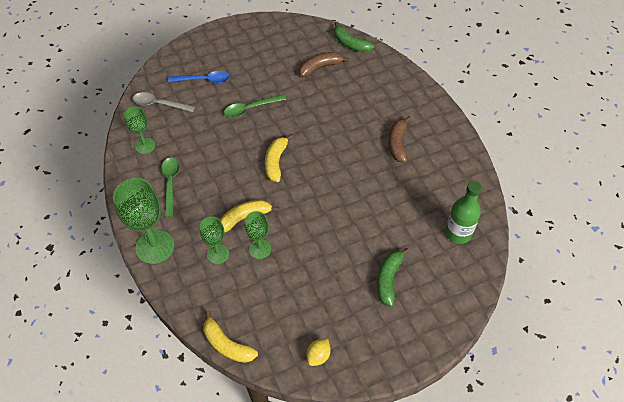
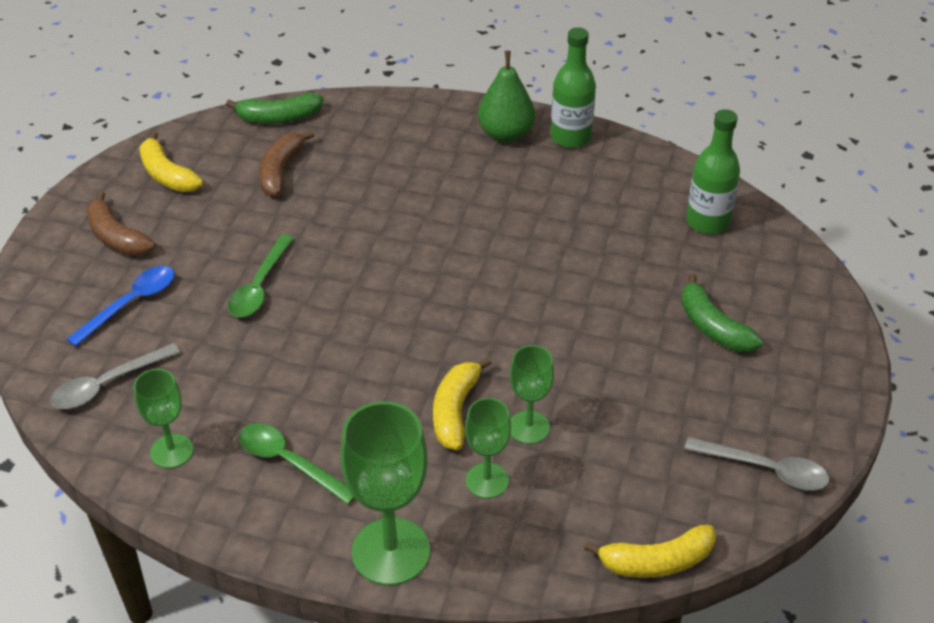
camera: 50 degrees left, 10 degrees down
yellow banana [265,134,293,182] -> yellow banana moved to [139,131,203,192]
yellow lemon [306,339,331,366] -> grey spoon [684,437,830,490]
brown banana [388,116,411,163] -> brown banana moved to [86,191,155,256]
none -> green pear [478,51,535,143]
none -> green bottle [551,27,596,148]

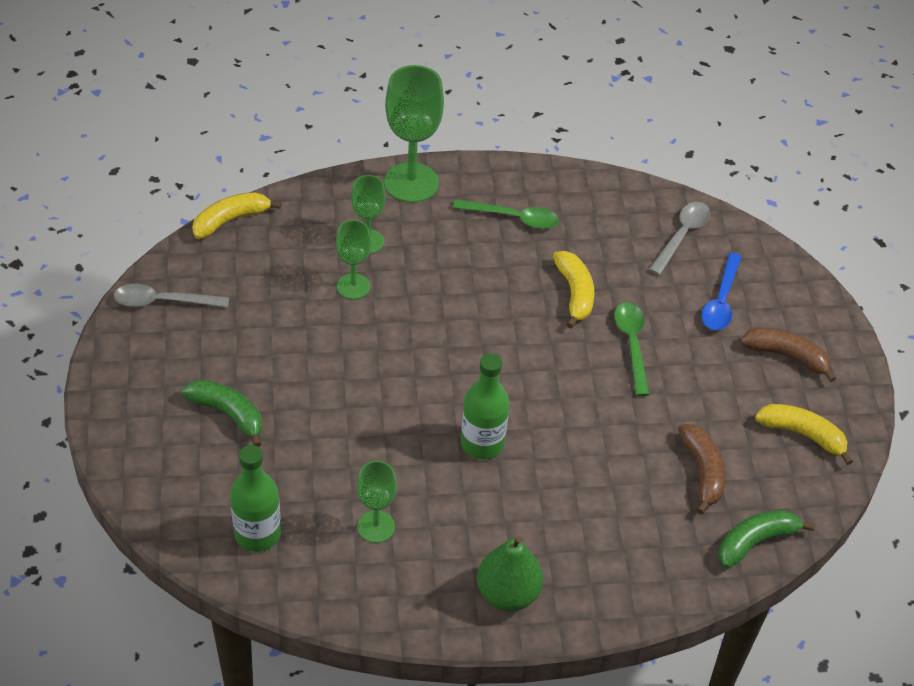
camera: 155 degrees right, 5 degrees up
green goblet [134,369,193,468] -> green goblet moved to [357,461,397,543]
yellow banana [433,357,491,450] -> yellow banana moved to [553,251,594,328]
green bottle [551,27,596,148] -> green bottle moved to [461,353,510,460]

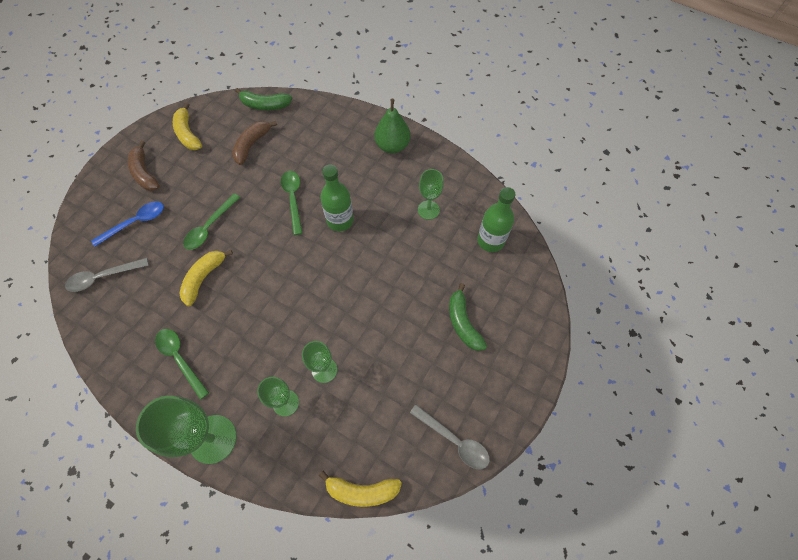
camera: 140 degrees left, 15 degrees up
none -> green spoon [281,171,303,235]

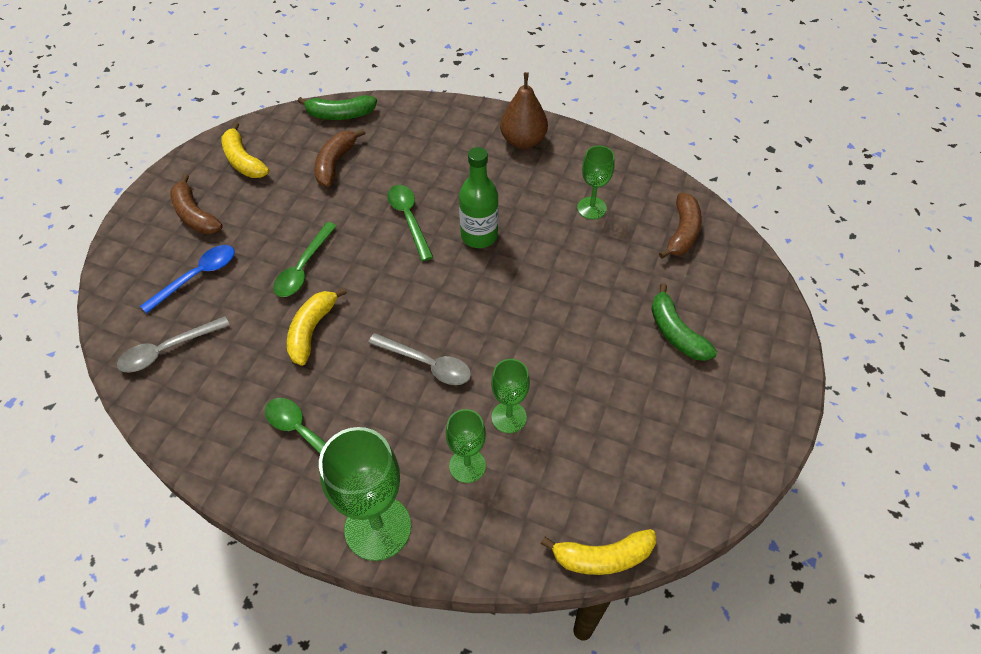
camera: 10 degrees left, 10 degrees down
green pear [374,99,410,153] -> brown pear [500,72,548,149]
grey spoon [410,405,490,469] -> grey spoon moved to [368,333,471,385]
green bottle [477,187,515,252] -> brown banana [659,193,702,259]

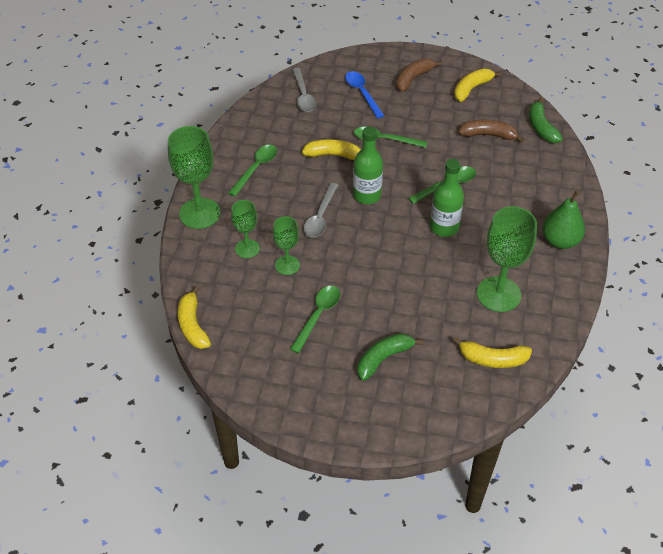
camera: 80 degrees right, 5 degrees down
grey spoon [117,316,230,373] -> grey spoon turned 150 degrees counterclockwise [292,68,317,112]
blue spoon [140,245,234,313] -> blue spoon turned 150 degrees counterclockwise [345,71,385,118]
brown pear [500,72,548,149] -> green pear [542,190,585,249]
green goblet [577,146,615,219] -> green goblet [477,206,537,312], size x1.74
brown banana [659,193,702,259] -> yellow banana [453,337,532,368]
none -> green spoon [290,285,340,353]
none -> green bottle [353,127,383,204]

